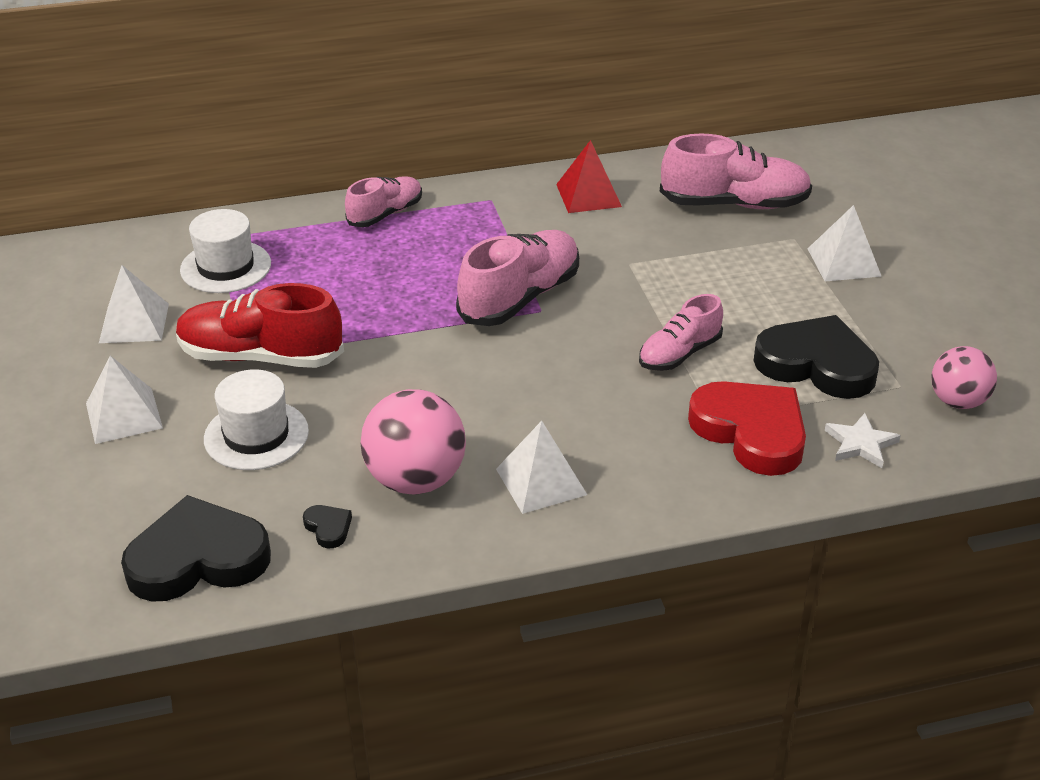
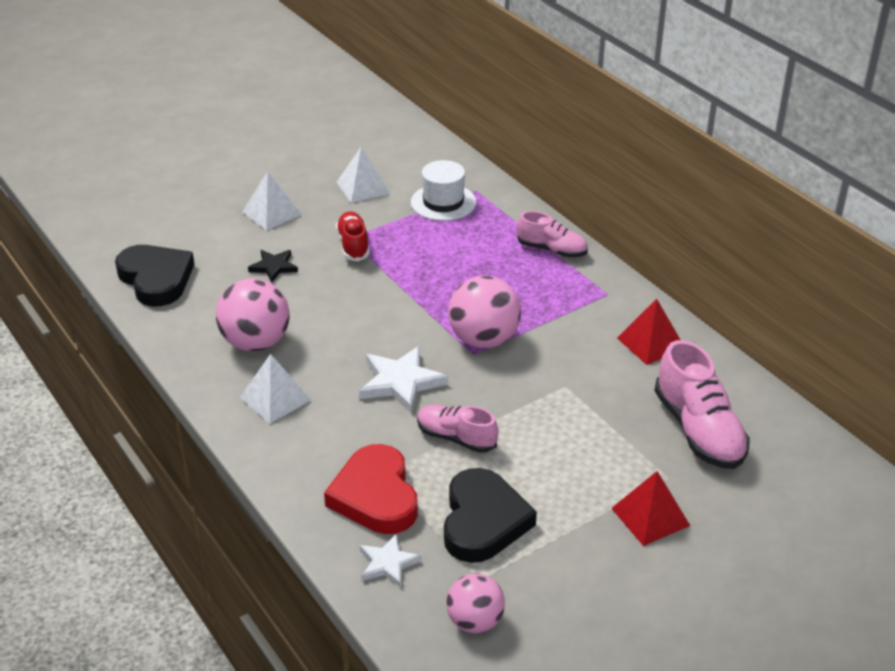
camera: 70 degrees right, 0 degrees up
red shoe [176,283,344,368] -> red shoe [336,211,370,261], size x0.62
white hat [204,369,309,470] -> black star [248,250,298,283]
black heart [303,505,352,548] -> none
pink shoe [456,230,579,326] -> pink ball [448,275,521,348]
red heart [688,381,806,476] -> red heart turned 135 degrees clockwise [324,444,418,534]
white pyramid [808,205,882,281] -> red pyramid [611,471,690,546]
none -> white star [359,346,448,413]

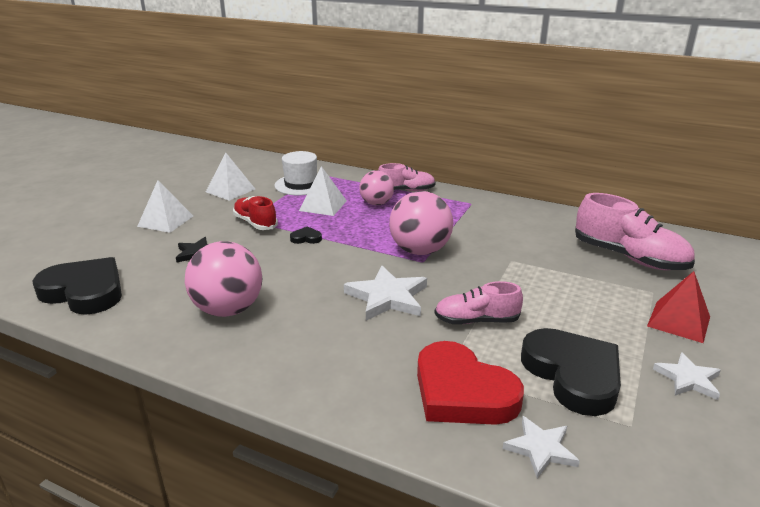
camera: 30 degrees left, 10 degrees down
white pyramid [240,354,311,424] -> white pyramid moved to [299,166,347,216]
pink ball [446,573,505,633] -> pink ball moved to [359,170,394,205]
red pyramid [617,299,680,365] -> none
none -> black heart [290,226,322,244]
none -> white star [653,352,721,400]

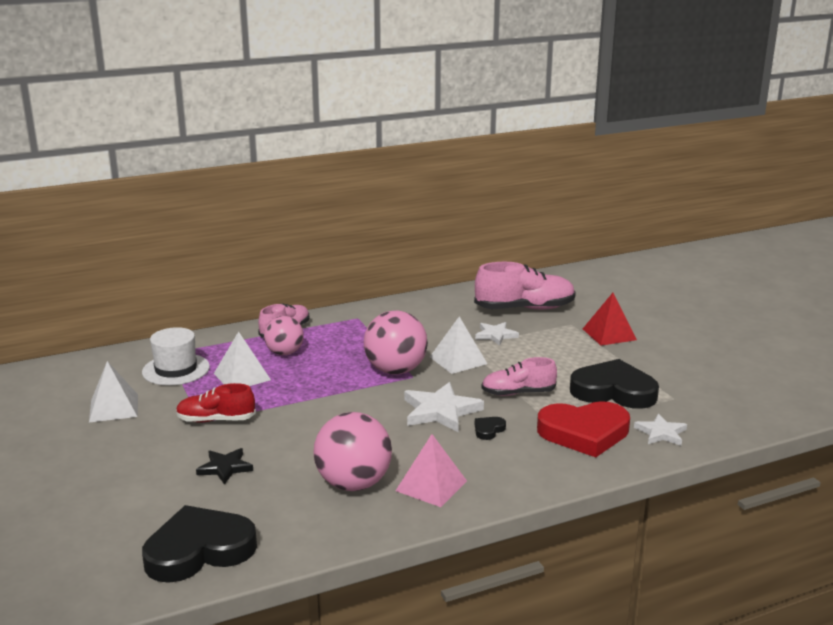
camera: 50 degrees left, 5 degrees down
white pyramid [137,180,193,233] -> white pyramid moved to [430,317,487,374]
black heart [290,226,322,244] -> black heart moved to [475,417,506,440]
pink shoe [434,281,523,324] -> pink shoe turned 45 degrees clockwise [481,357,557,396]
white star [653,352,721,400] -> white star moved to [475,322,519,346]
none -> pink pyramid [396,434,467,507]

